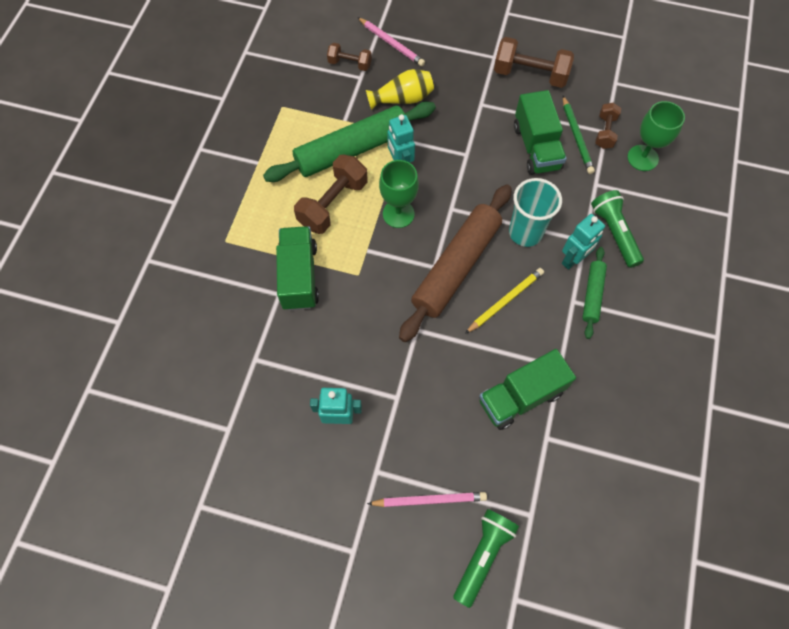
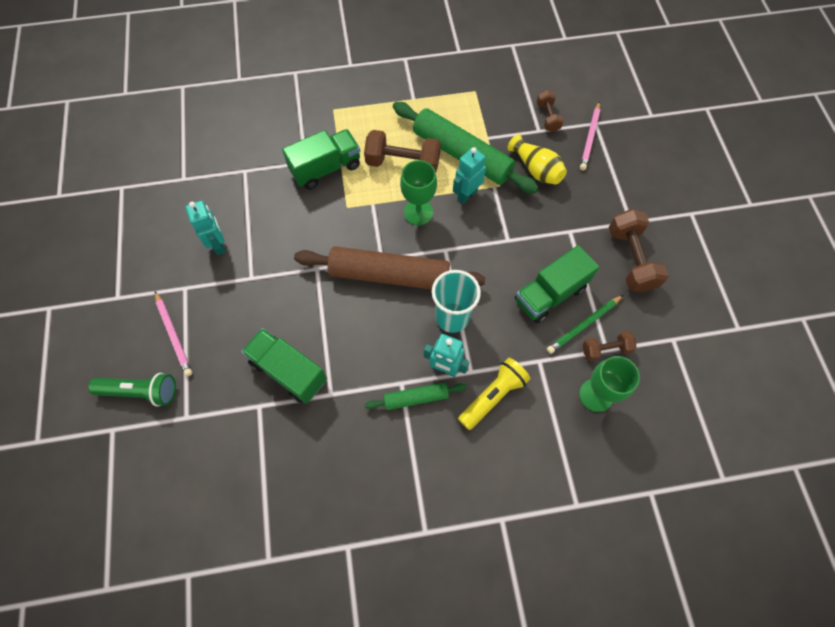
camera: 65 degrees right, 0 degrees up
yellow pencil [465,268,544,334] -> none
green flashlight [591,190,644,268] -> yellow flashlight [458,358,530,430]

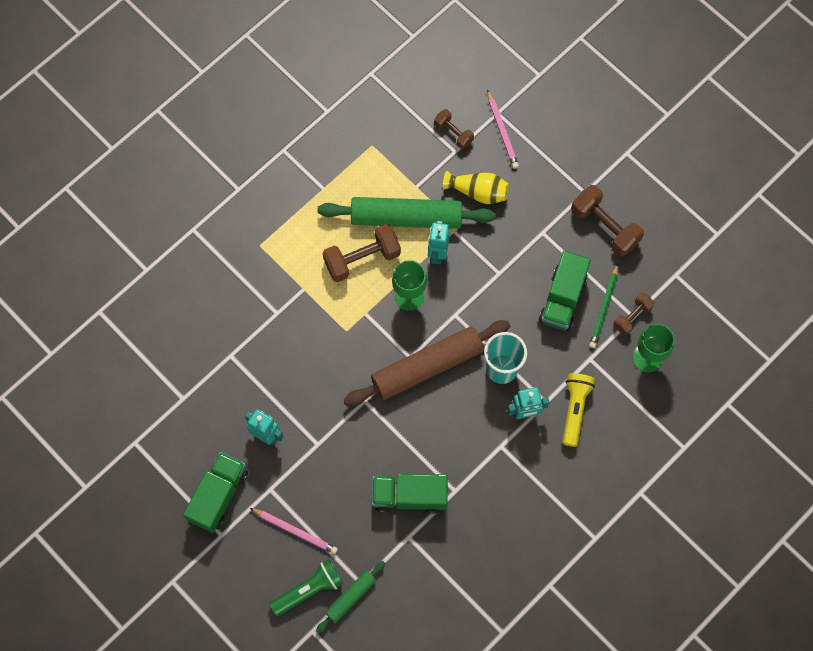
camera: 35 degrees left, 5 degrees up
green truck [282,129,360,189] -> green truck moved to [183,452,248,533]
green rolling pin [365,382,467,410] -> green rolling pin moved to [316,561,385,633]

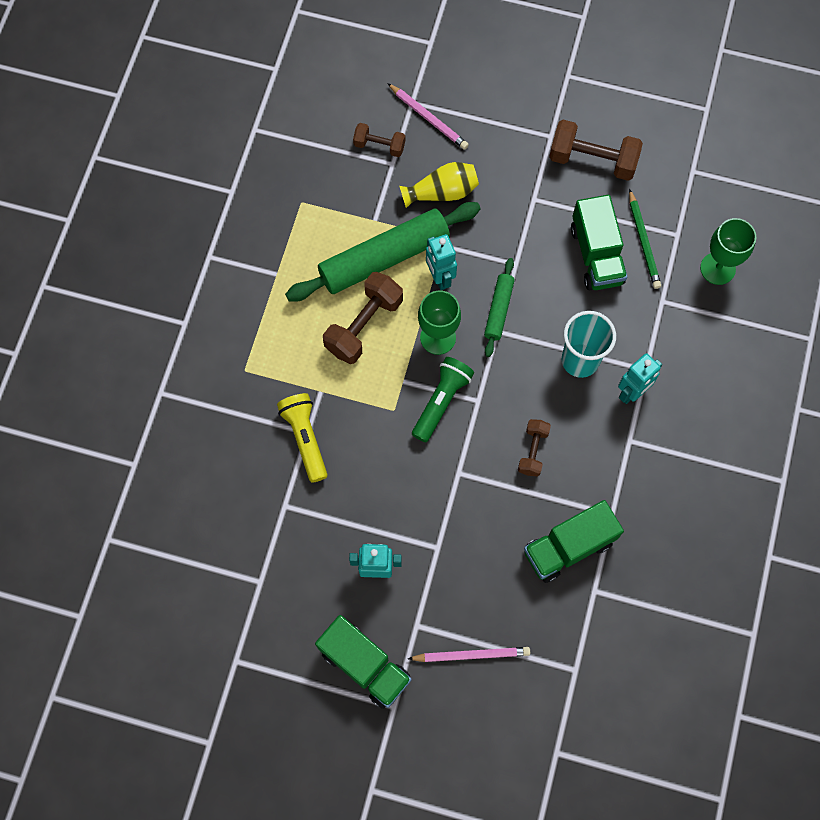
camera: 30 degrees left, 0 degrees up
green truck [183,452,248,533] -> green truck turned 135 degrees clockwise [315,615,412,709]
green flashlight [269,559,343,616] -> green flashlight moved to [412,357,474,442]
green rolling pin [316,561,385,633] -> green rolling pin moved to [484,258,515,357]
brown rolling pin [344,320,510,406] -> none
yellow flashlight [562,373,595,447] -> yellow flashlight moved to [277,393,328,483]
brown dumbbell [614,293,654,335] -> brown dumbbell moved to [518,419,551,476]

